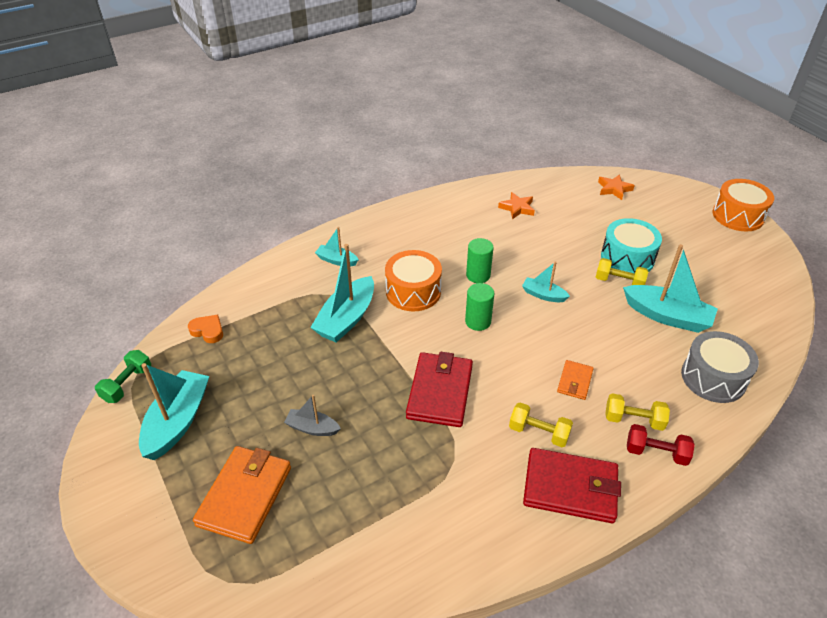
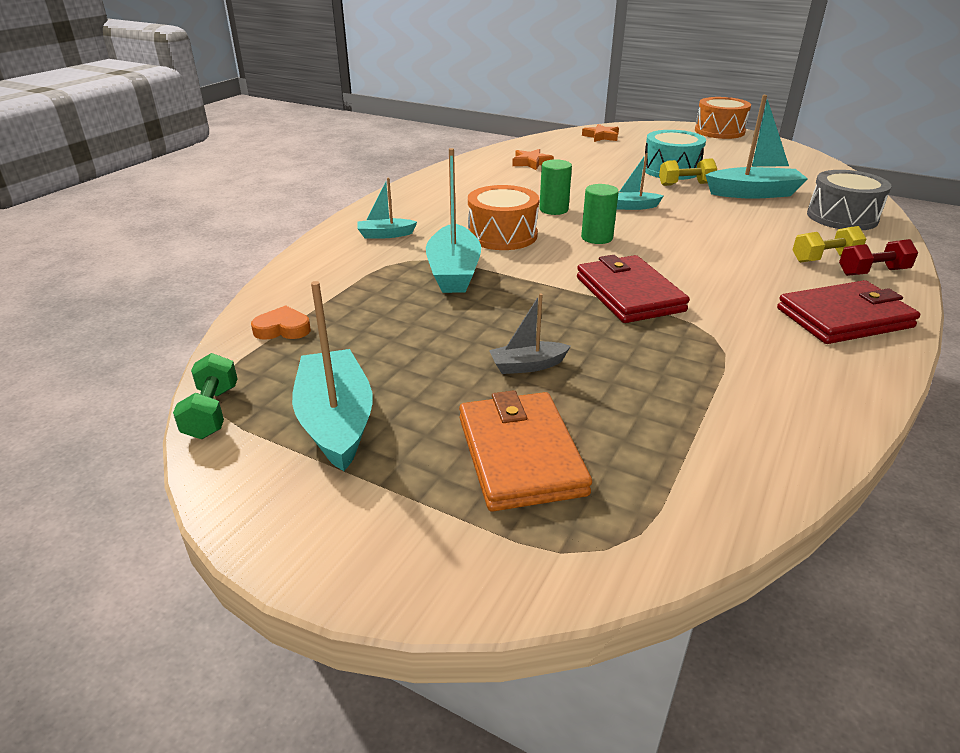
camera: 30 degrees left, 10 degrees down
yellow dumbbell [509,402,573,447] -> none
orange wallet [557,360,594,400] -> none

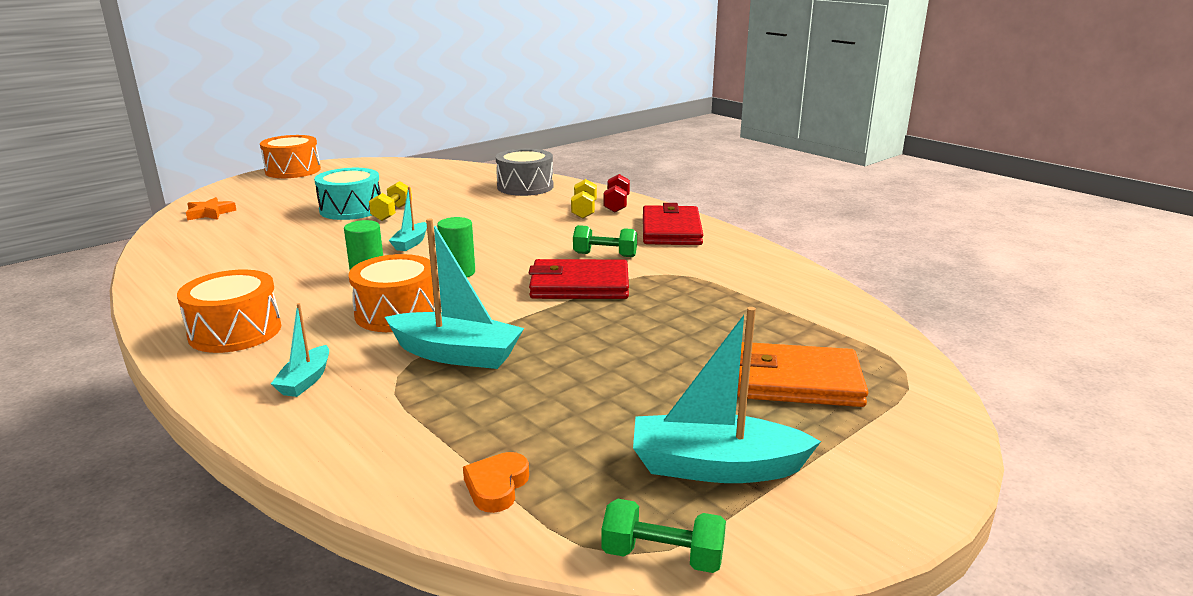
camera: 70 degrees left, 10 degrees down
grey boat [489,293,571,374] -> none
orange star [512,149,554,170] -> none
turquoise boat [706,95,808,199] -> none
none -> orange drum [177,270,281,353]
none -> green dumbbell [573,225,637,257]

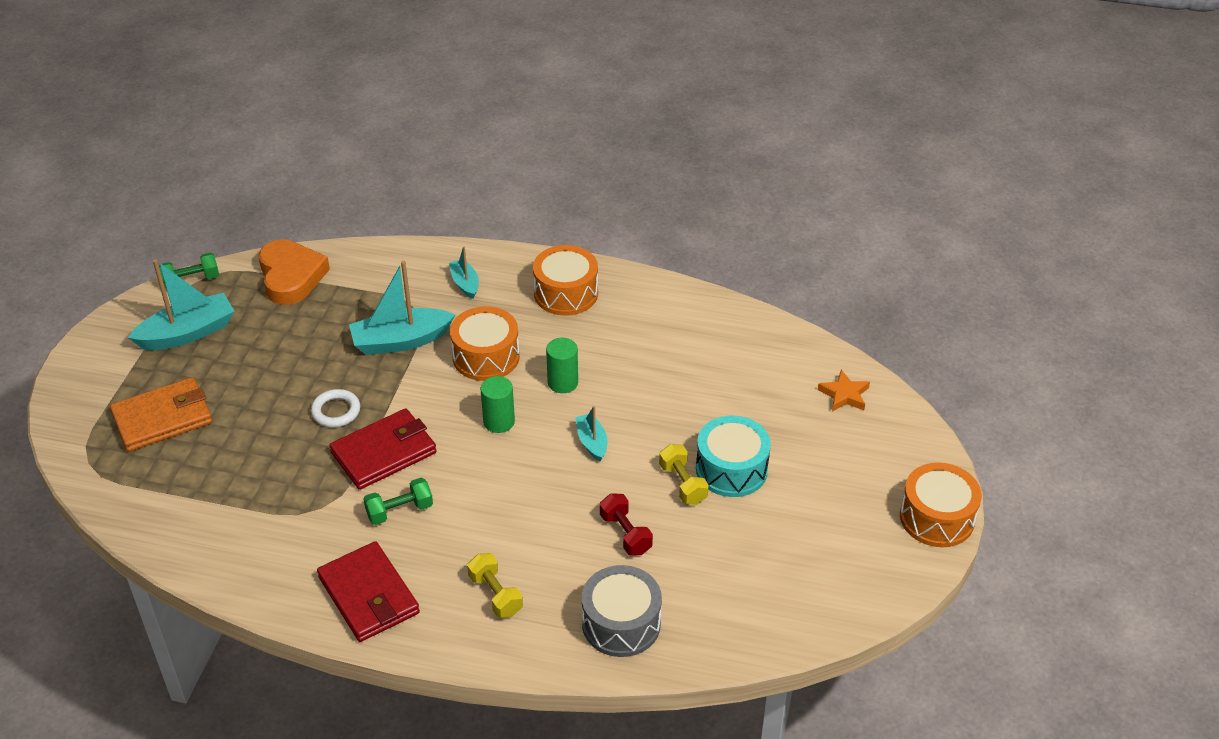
camera: 145 degrees right, 20 degrees up
orange heart [463,452,529,513] -> orange heart [259,239,330,305], size x1.99
red dumbbell [604,174,630,213] -> red dumbbell moved to [600,494,653,555]
none -> white ring [311,389,360,427]

